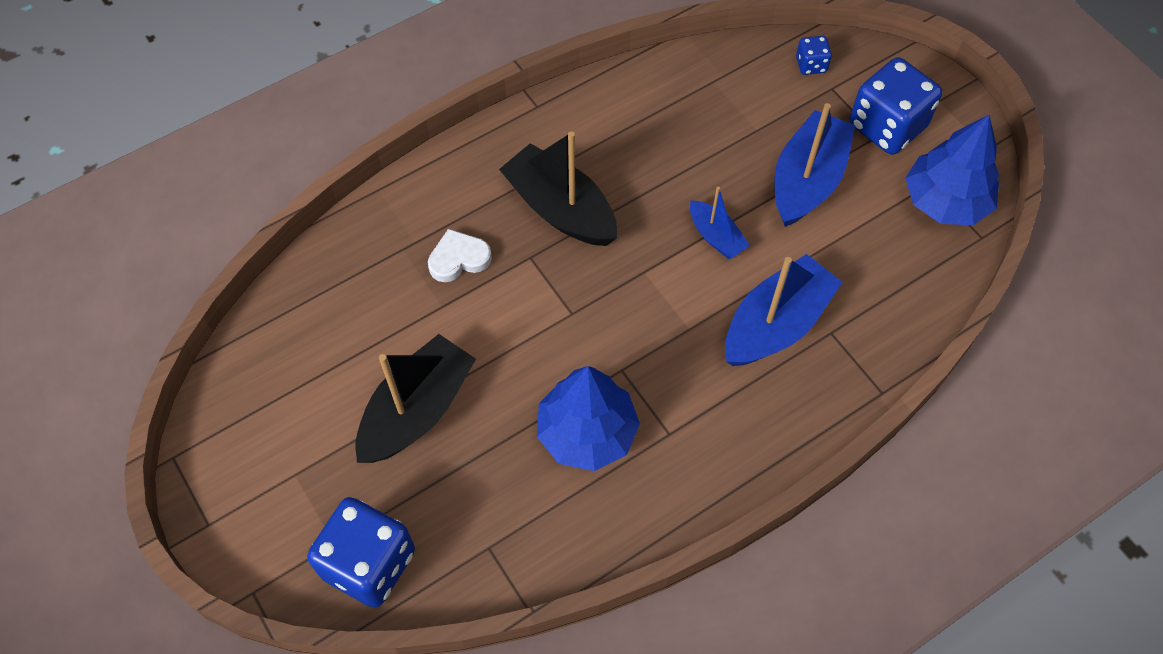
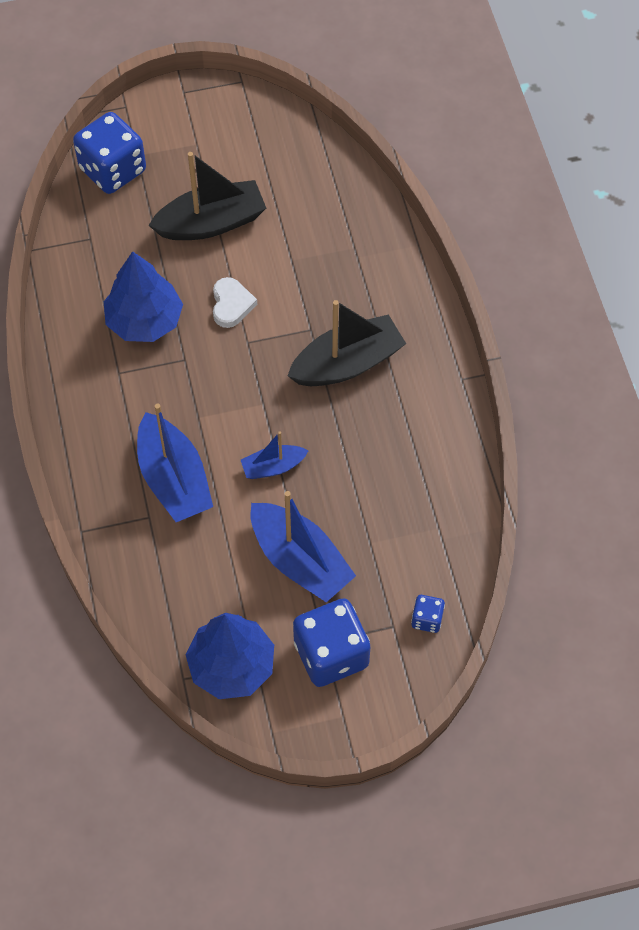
camera: 110 degrees right, 0 degrees up
black boat [355,334,476,463] -> black boat turned 75 degrees counterclockwise [148,152,266,240]
white heart [428,229,492,282] -> white heart moved to [213,277,257,328]

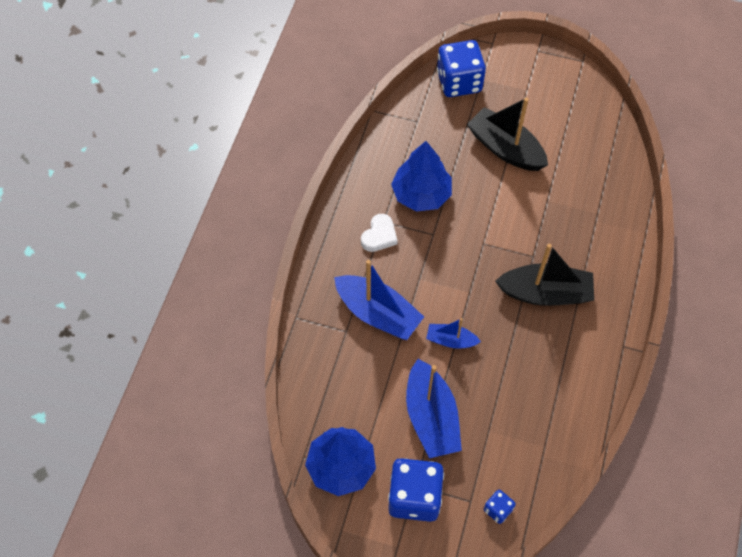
camera: 30 degrees right, 0 degrees up
blue boat [137,403,213,522] -> blue boat turned 60 degrees counterclockwise [334,260,424,340]
black boat [148,152,266,240] -> black boat turned 150 degrees counterclockwise [467,98,548,171]
white heart [213,277,257,328] -> white heart moved to [361,214,398,252]

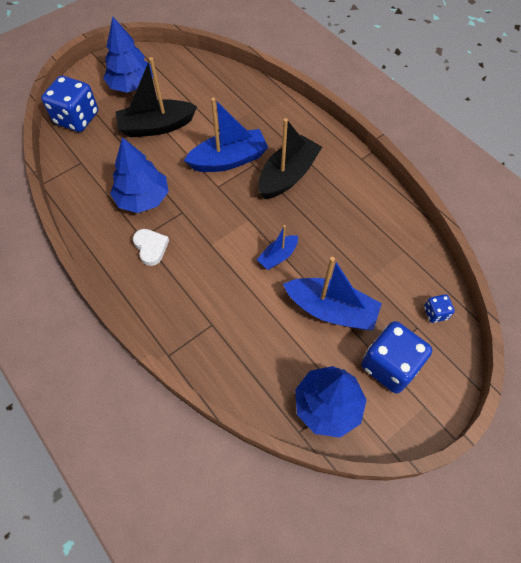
camera: 55 degrees left, 0 degrees up
blue boat [334,260,424,340] -> blue boat moved to [184,98,268,172]
none -> blue tree [103,17,153,93]

